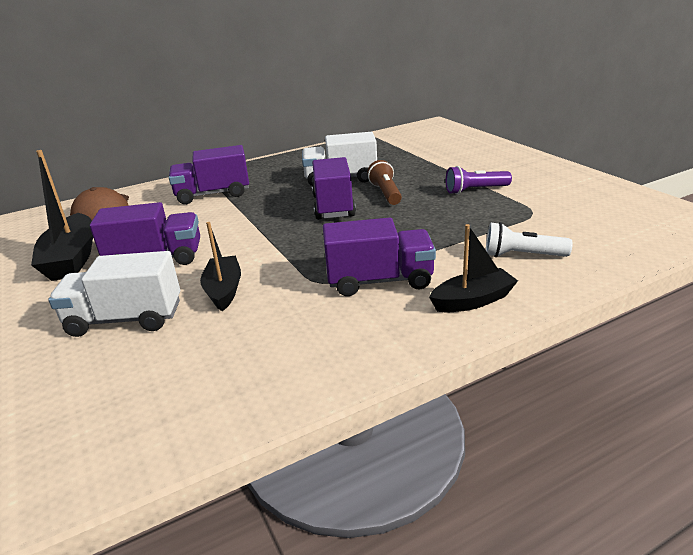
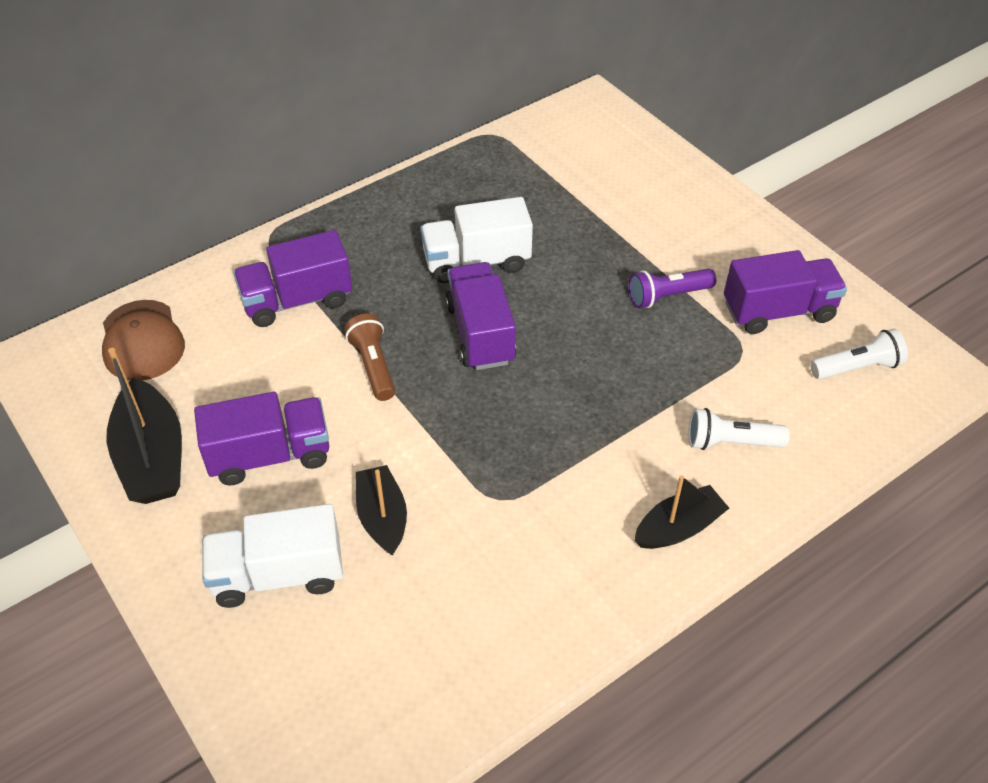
camera: 10 degrees left, 20 degrees up
purple truck [323,218,436,296] -> purple truck moved to [724,250,847,334]
brown flashlight [367,160,402,205] -> brown flashlight moved to [344,313,395,401]
none -> white flashlight [810,329,908,379]

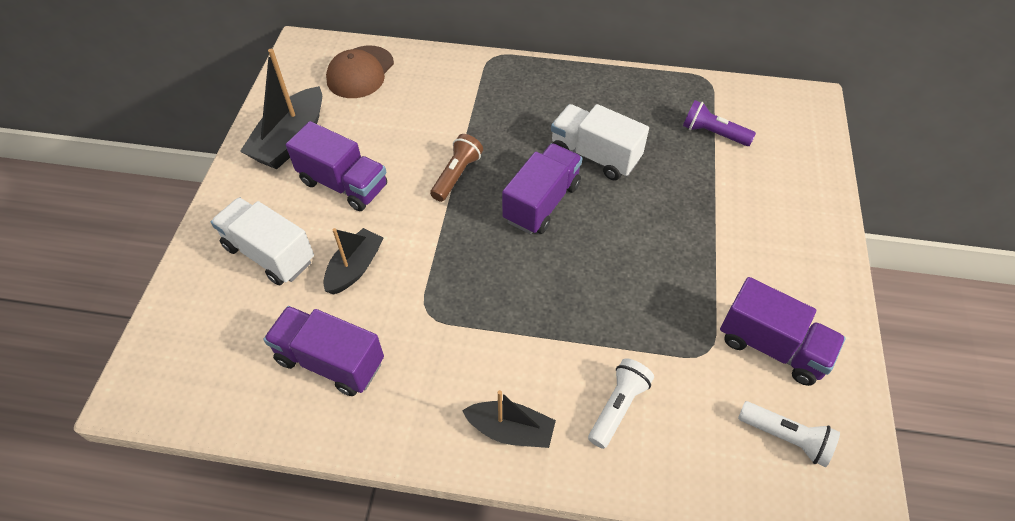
camera: 45 degrees right, 5 degrees up
purple truck [233,230,352,327] -> purple truck moved to [263,306,384,396]
purple flashlight [629,269,717,308] -> purple flashlight moved to [683,100,756,146]
white flashlight [689,408,790,450] -> white flashlight turned 75 degrees clockwise [588,358,654,449]

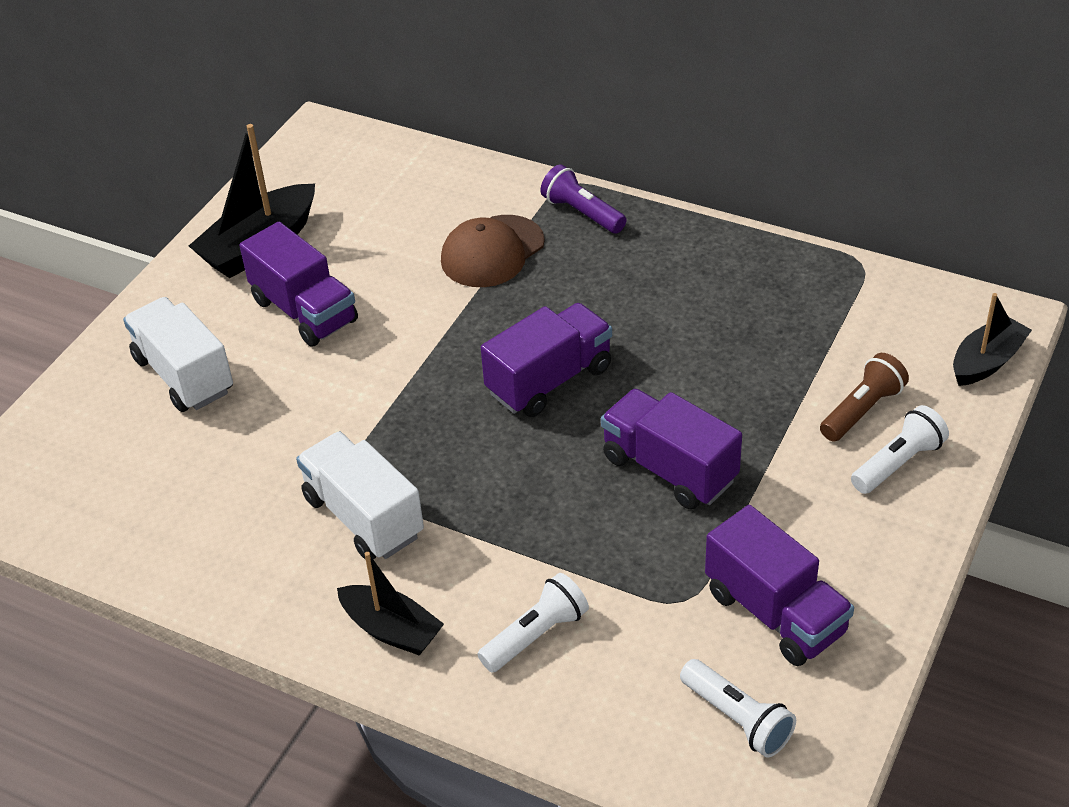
camera: 20 degrees right, 10 degrees down
purple truck [263,306,384,396] -> purple truck moved to [601,389,742,509]
black boat [323,228,383,295] -> black boat moved to [953,293,1032,386]
brown cap [326,46,394,98] -> brown cap moved to [441,215,545,287]
brown flashlight [430,134,483,202] -> brown flashlight moved to [820,353,909,442]
white truck [551,104,649,180] -> white truck moved to [296,432,424,560]
purple flashlight [683,100,756,146] -> purple flashlight moved to [540,165,626,233]
none -> white flashlight [851,405,949,494]

